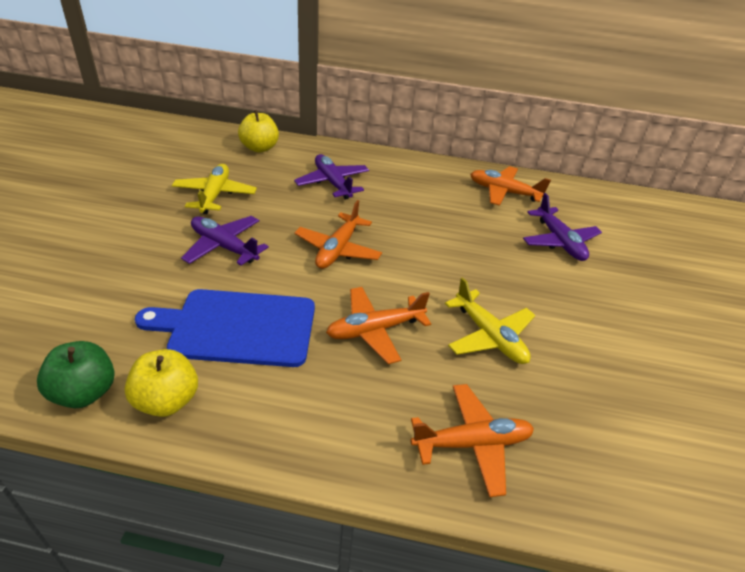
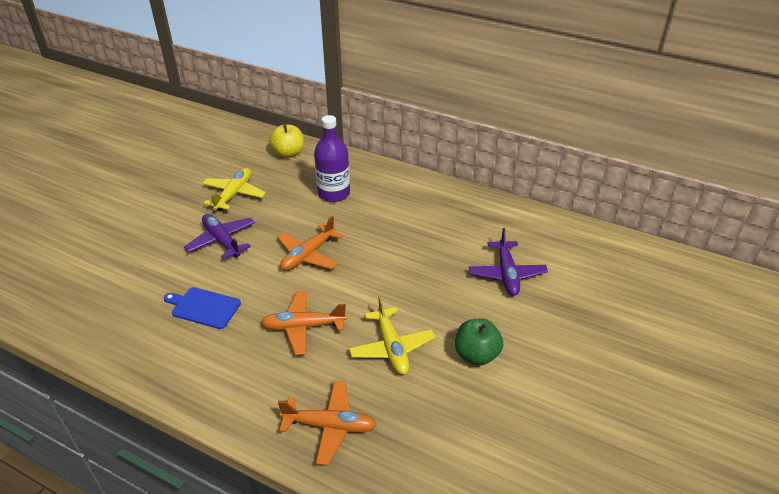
camera: 20 degrees right, 0 degrees up
green apple [37,341,115,408] -> green apple moved to [455,319,503,366]
yellow apple [125,349,198,417] -> none
blue cutting board [135,289,315,367] -> blue cutting board [164,287,241,329], size x0.59
purple plane [294,154,369,200] -> purple bottle [314,115,350,202]
orange plane [470,166,551,206] -> none

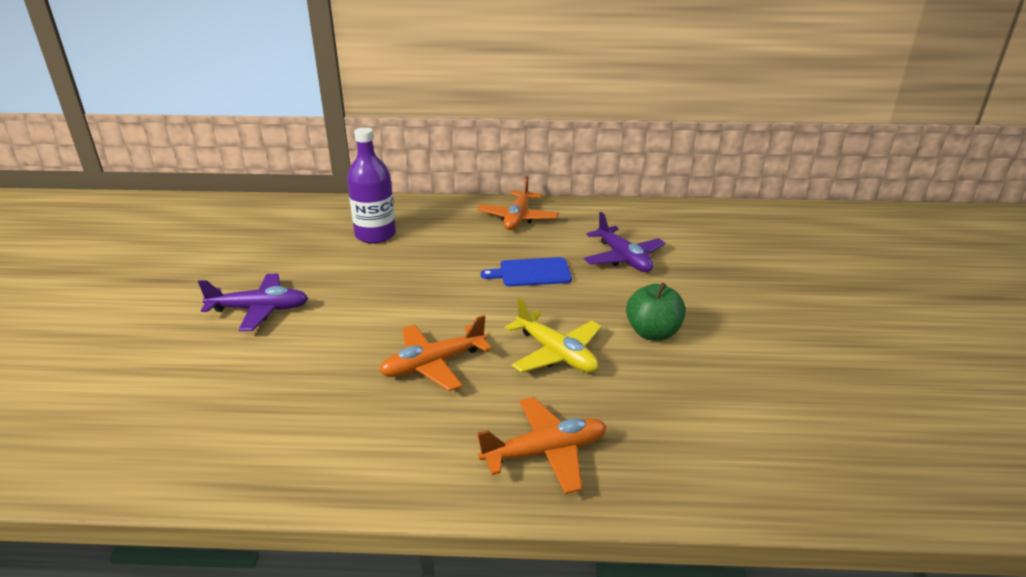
camera: 25 degrees left, 10 degrees down
blue cutting board [164,287,241,329] -> blue cutting board moved to [481,257,572,286]
purple plane [184,214,255,259] -> purple plane turned 150 degrees clockwise [198,274,308,331]
yellow plane [202,168,266,211] -> none
yellow apple [270,123,304,158] -> none
orange plane [277,216,343,270] -> orange plane moved to [477,176,559,230]

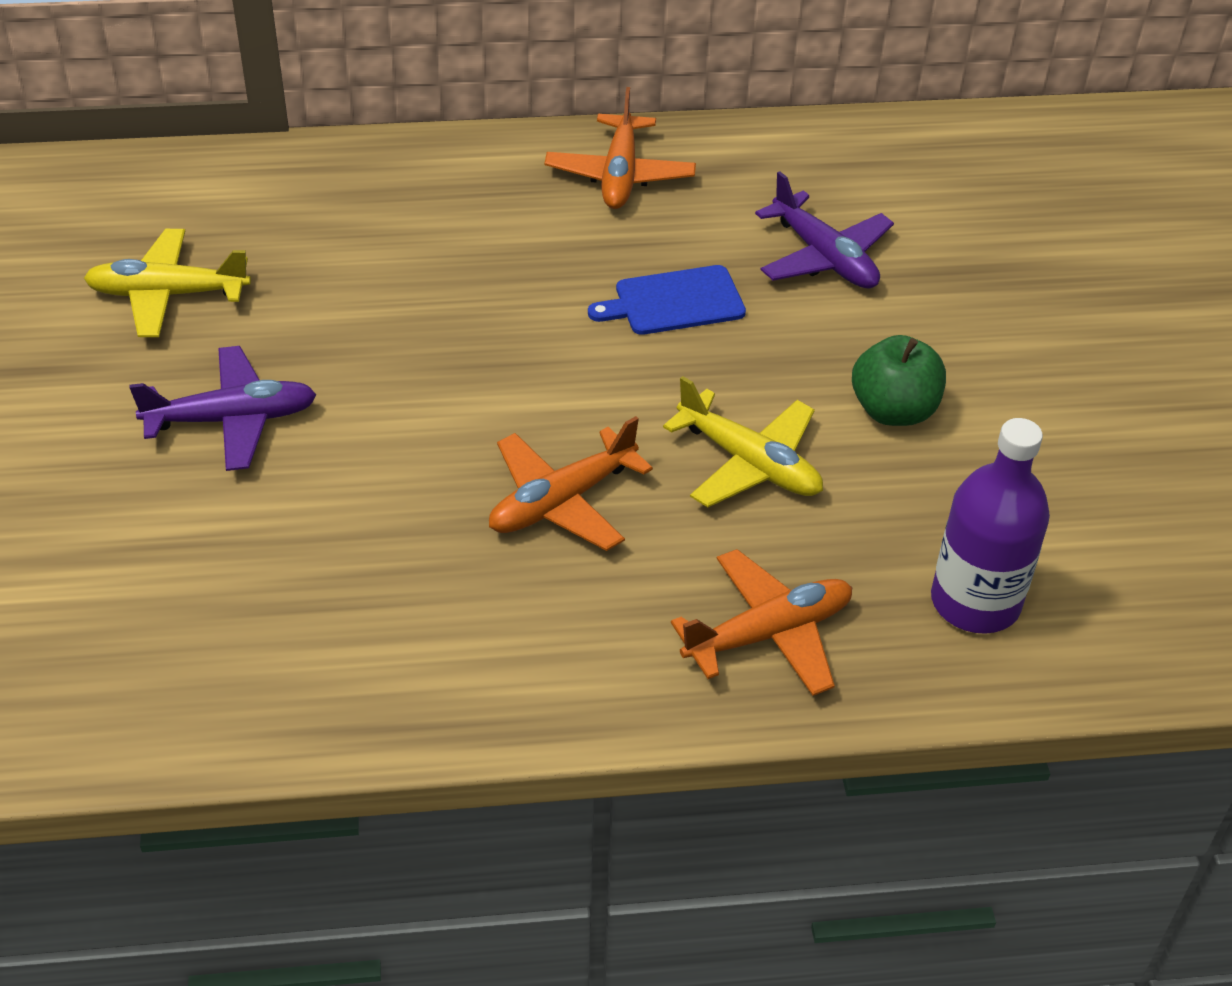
camera: 10 degrees left, 15 degrees up
purple bottle [347,127,396,243] -> purple bottle moved to [931,418,1050,634]
none -> yellow plane [84,229,251,337]

